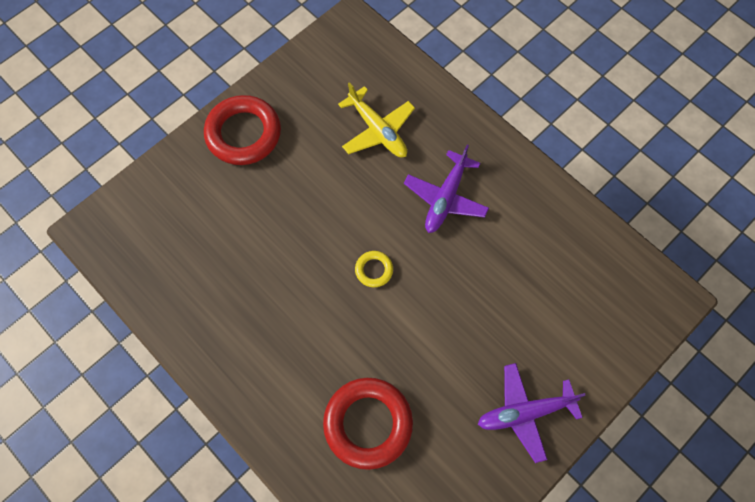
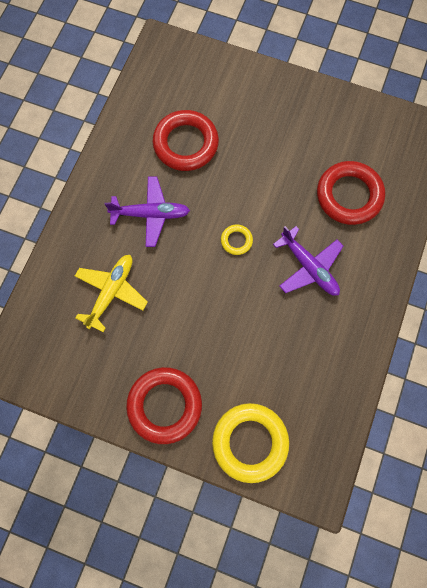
camera: 115 degrees left, 5 degrees up
purple plane [478,363,586,463] -> purple plane moved to [273,226,343,296]
none -> red ring [153,110,219,171]
none -> yellow ring [212,403,289,483]

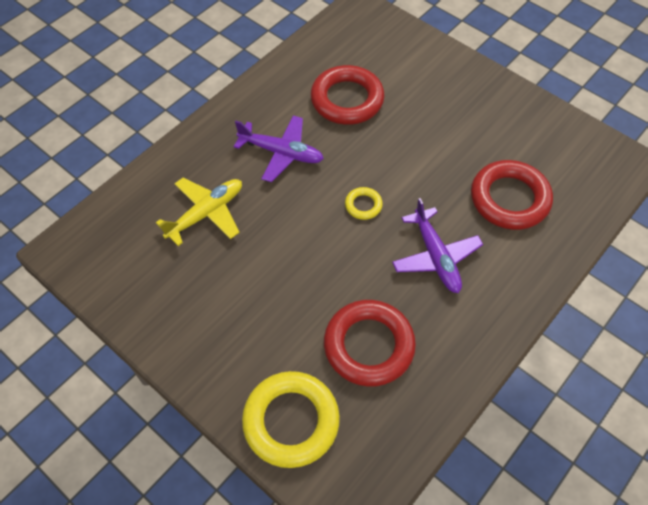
camera: 20 degrees right, 15 degrees down
red ring [126,367,202,444] -> red ring moved to [324,300,416,387]

